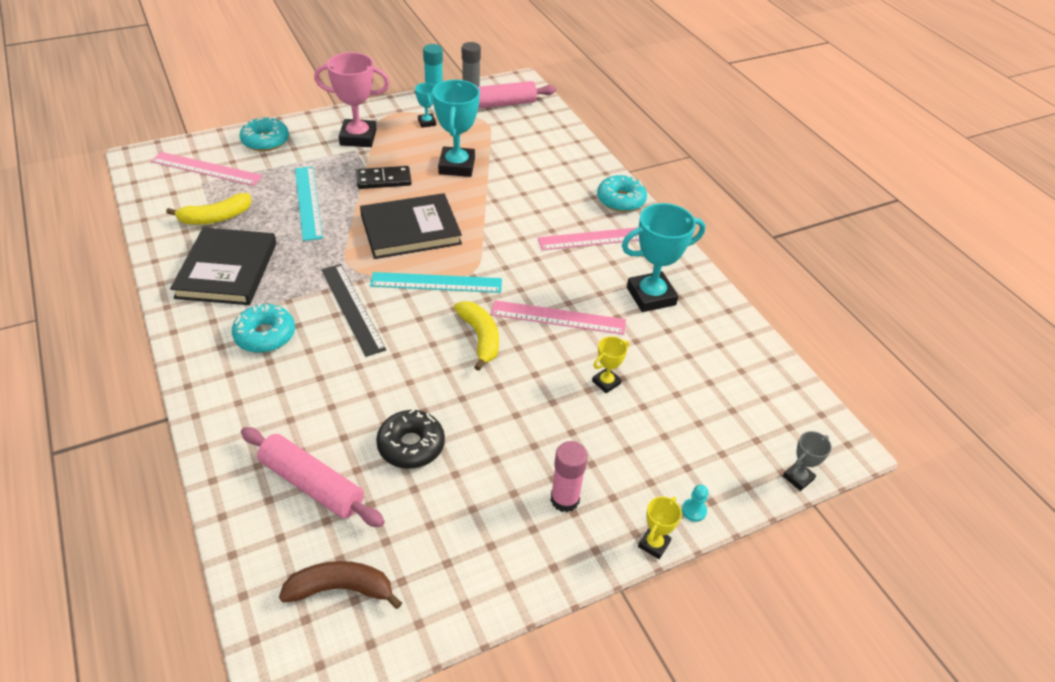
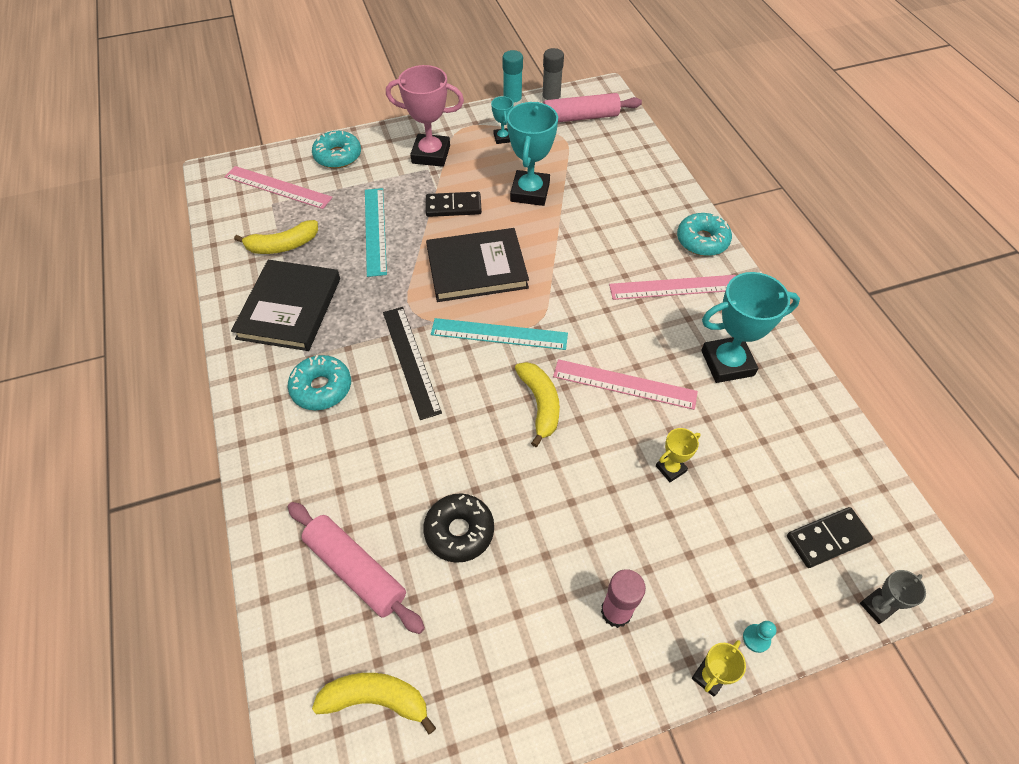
camera: 10 degrees right, 10 degrees up
brown banana [279,561,402,609] -> yellow banana [312,673,436,734]
none -> black domino [787,507,873,568]

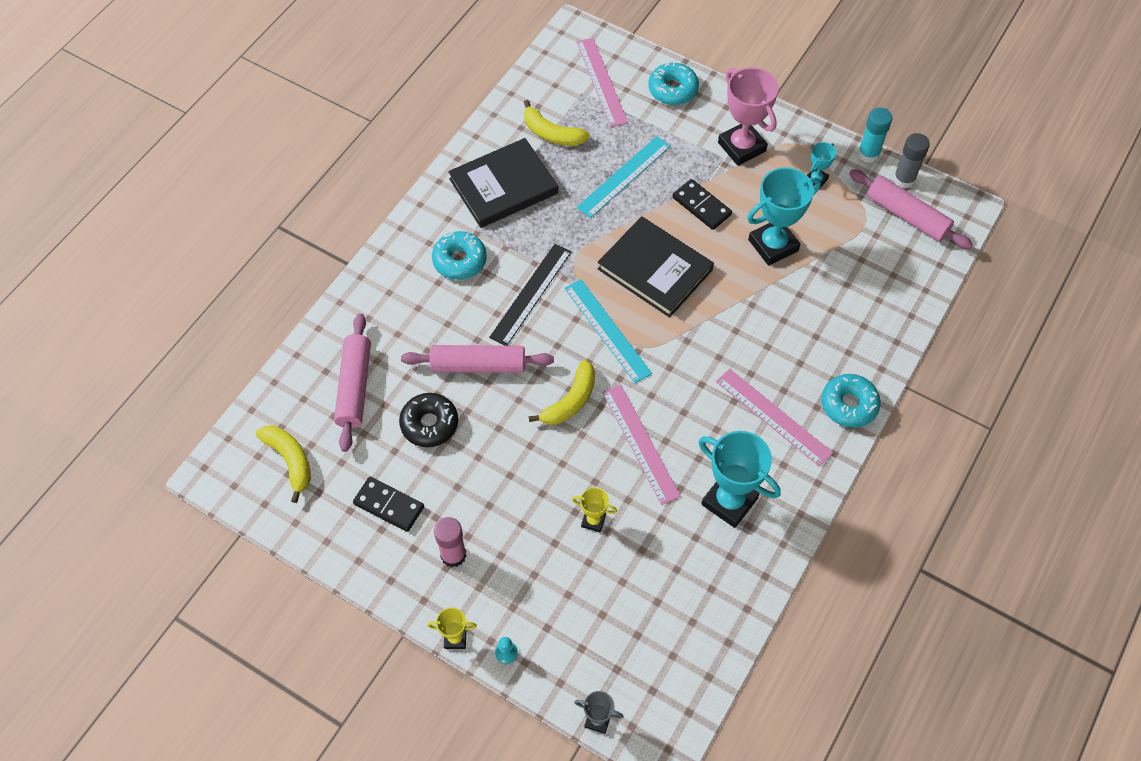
camera: 50 degrees right, 5 degrees up
black domino [787,507,873,568] -> black domino moved to [353,477,424,532]
none -> pink rolling pin [401,345,554,373]

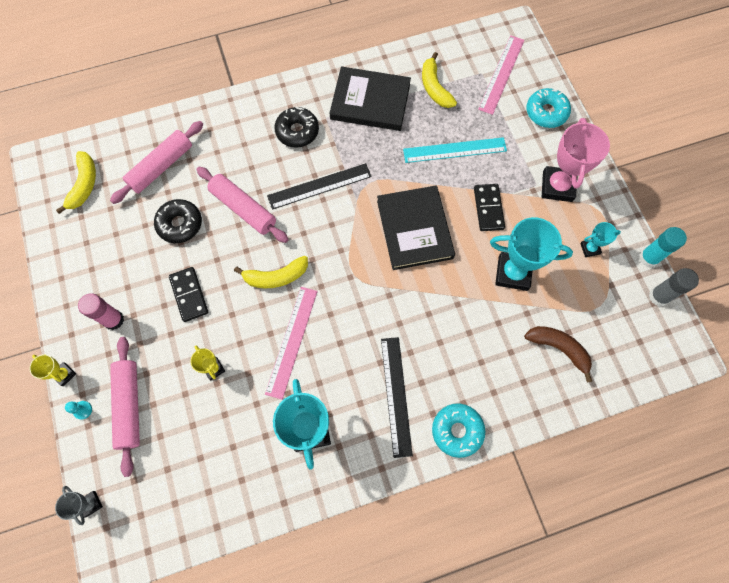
camera: 40 degrees right, 10 degrees up
black domino [353,477,424,532] -> black domino moved to [169,267,208,322]
turquoise donut [432,231,487,280] -> black donut [274,107,319,148]
turquoise ruler [564,279,652,383] -> none
pink ruler [716,369,833,467] -> black ruler [381,337,413,458]
pink rolling pin [849,169,973,249] -> pink rolling pin moved to [110,337,140,477]
none -> brown banana [524,326,592,383]

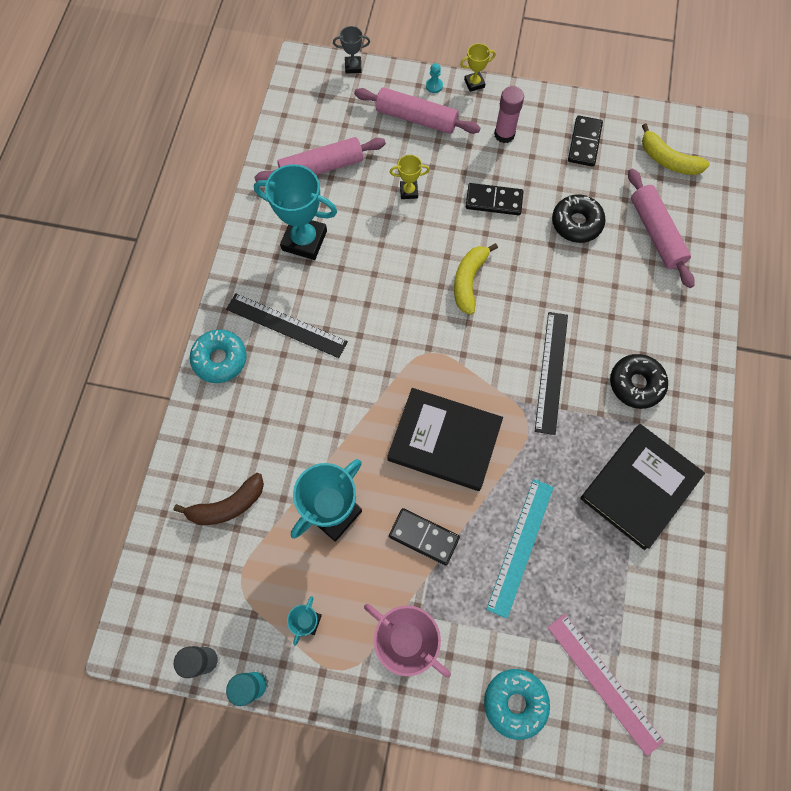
camera: 120 degrees right, 0 degrees up
pink rolling pin [196,167,289,243] -> pink rolling pin moved to [254,137,386,182]
pink ruler [265,287,318,400] -> none
yellow banana [422,52,457,108] -> none
none -> black domino [568,115,603,167]

